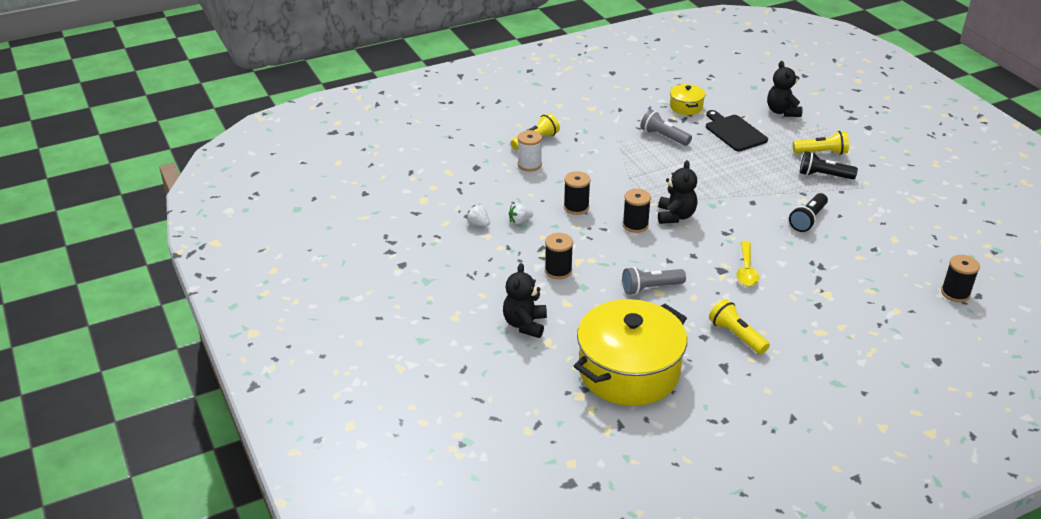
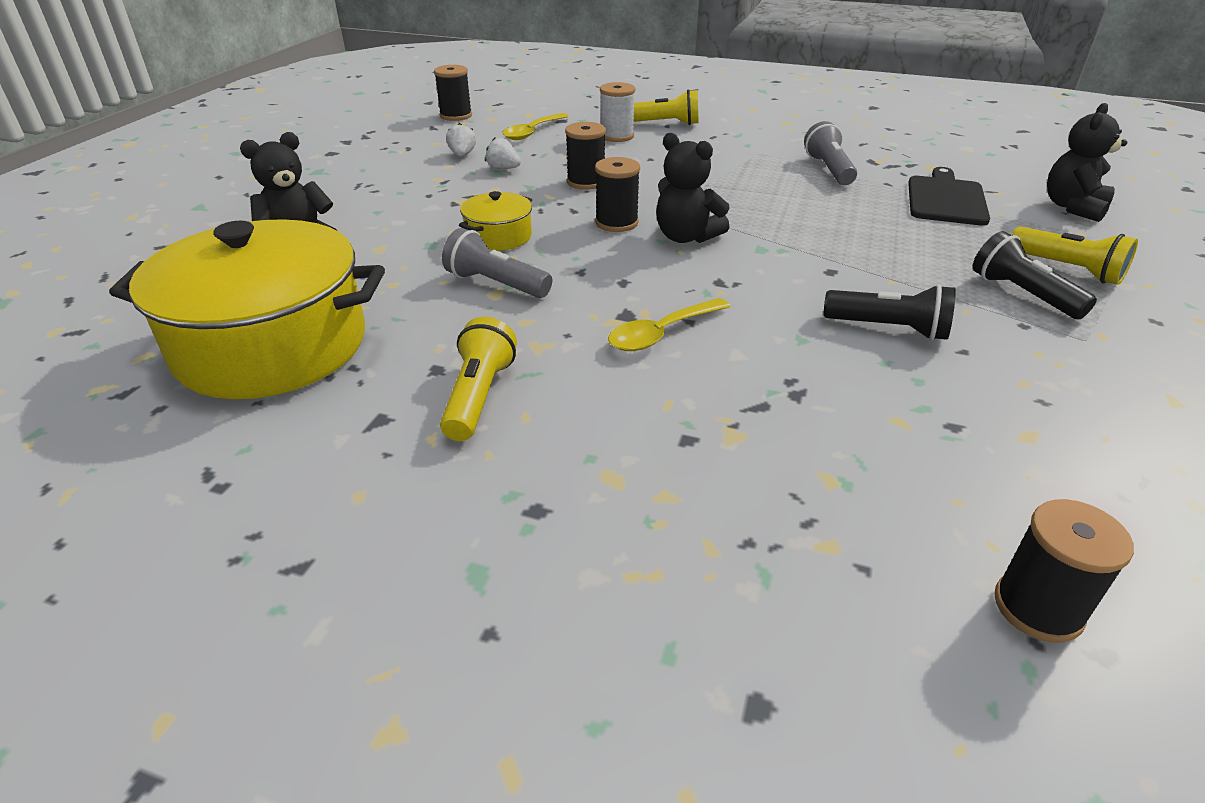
camera: 45 degrees right, 0 degrees up
black spool [545,233,573,279] -> black spool moved to [434,65,472,121]
black teddy bear [658,160,697,224] -> black teddy bear turned 75 degrees clockwise [656,133,729,243]
yellow pot [670,84,705,115] -> yellow pot moved to [459,191,532,251]
black flashlight [789,193,828,232] -> black flashlight turned 150 degrees counterclockwise [823,284,956,340]
none -> yellow spoon [503,113,569,140]

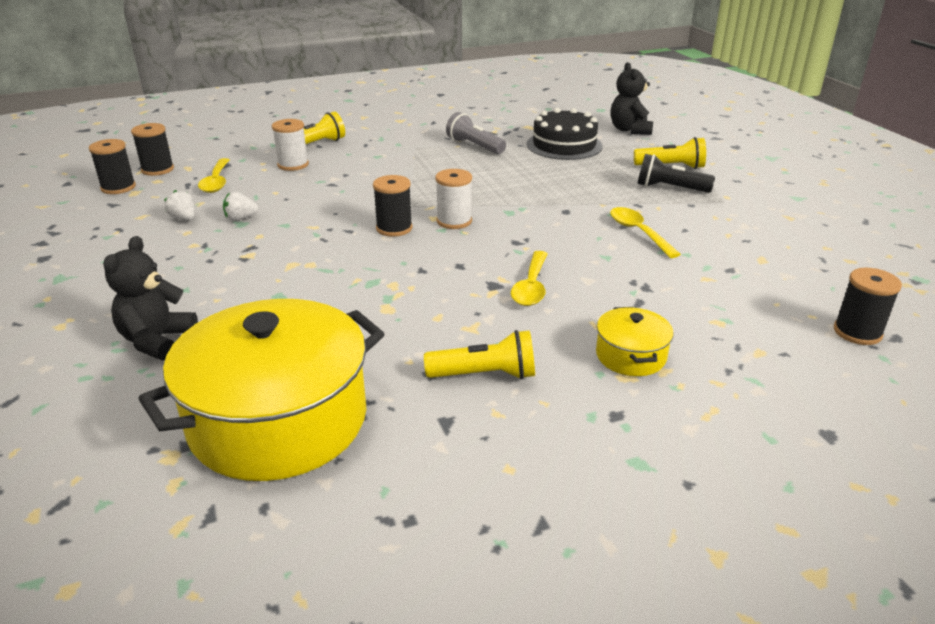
camera: 40 degrees left, 5 degrees down
yellow flashlight [440,317,517,441] -> yellow flashlight turned 120 degrees clockwise [424,330,535,380]
grey flashlight [442,228,552,298] -> none
yellow pot [459,191,532,251] -> yellow pot moved to [596,307,674,376]
black spool [565,122,606,190] -> black spool moved to [131,123,174,176]
black teddy bear [656,133,729,243] -> white spool [435,169,472,229]
black flashlight [823,284,956,340] -> yellow spoon [610,207,681,258]
black cutting board [908,167,990,226] -> black cake [527,108,602,160]

